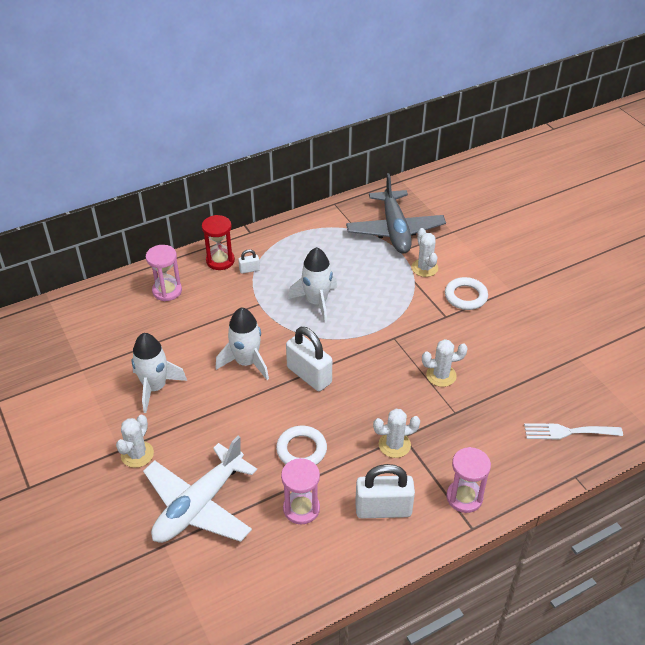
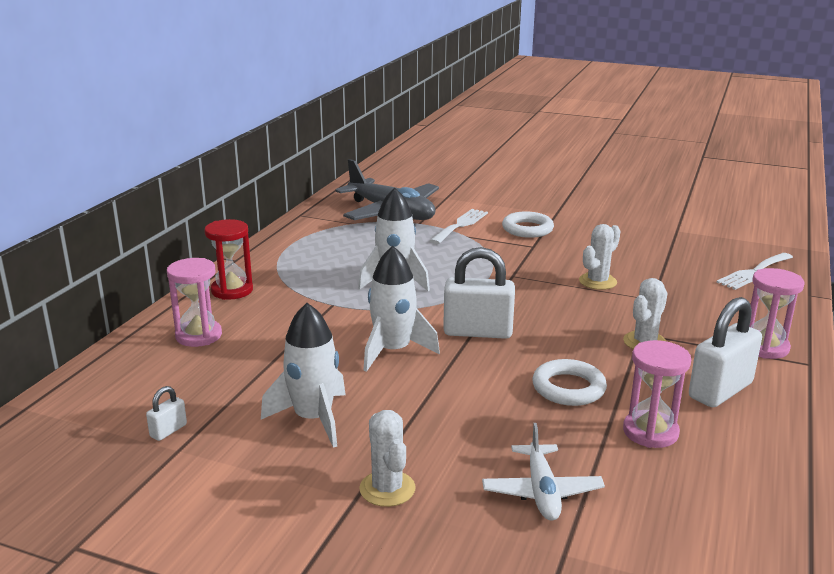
camera: 40 degrees left, 20 degrees down
white plane [143,436,257,543] -> white plane [482,423,605,521], size x0.56
white padlock [238,249,260,274] -> white padlock moved to [146,386,187,441]
white cactus [411,228,438,277] -> white fork [430,209,488,244]

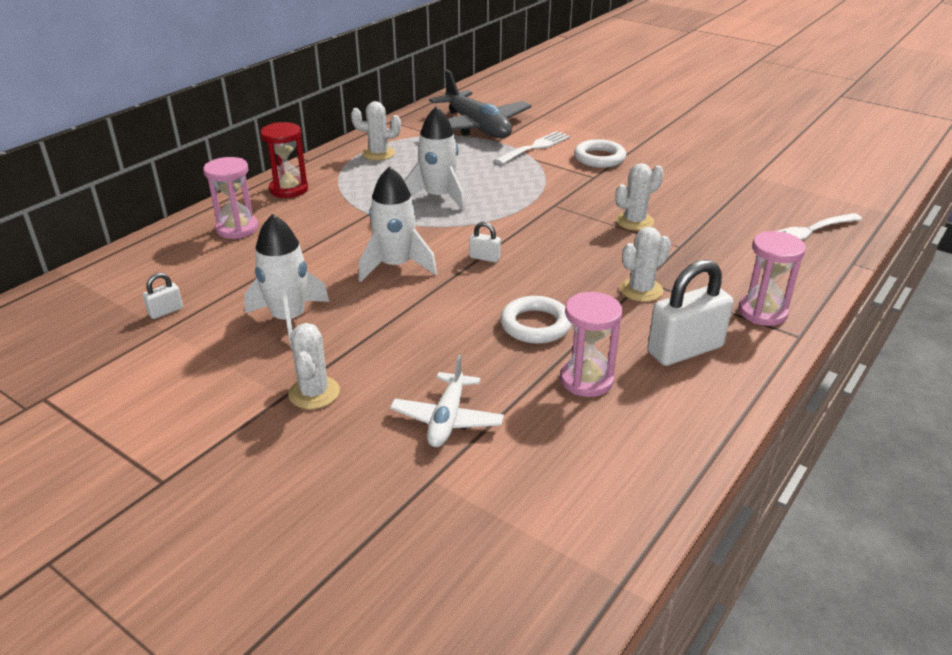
camera: 15 degrees right, 10 degrees up
white padlock [443,247,515,339] -> white padlock [469,222,501,263], size x0.46
none -> white cactus [351,101,401,160]

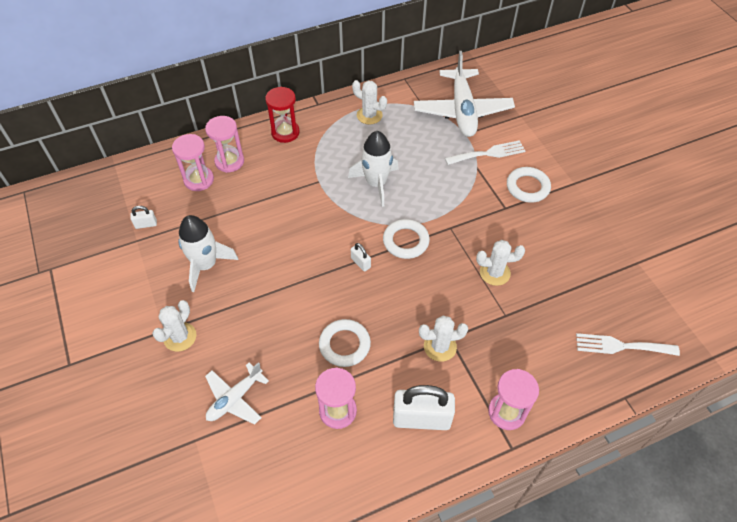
camera: 30 degrees right, 20 degrees up
white rocket [359,166,437,282] -> none
grey plane [429,70,531,138] -> white plane [414,51,515,137]
none -> pink hourglass [172,134,214,191]
none -> white ring [383,219,430,259]

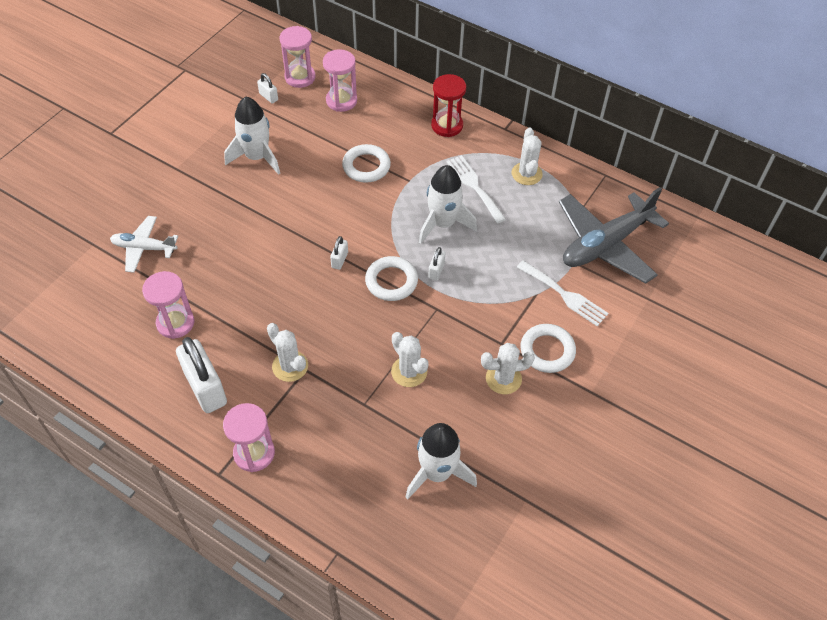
camera: 55 degrees right, 0 degrees up
white cactus [152,300,197,352] -> white cactus moved to [481,343,535,394]
pink hourglass [205,116,244,173] -> pink hourglass moved to [280,26,315,88]
white ring [319,319,371,367] -> white ring moved to [342,144,391,183]
white plane [414,51,515,137] -> grey plane [559,187,669,283]
white fork [576,333,680,356] -> white fork moved to [447,155,506,223]
none -> white rocket [406,423,477,500]
none -> white padlock [428,247,445,281]

